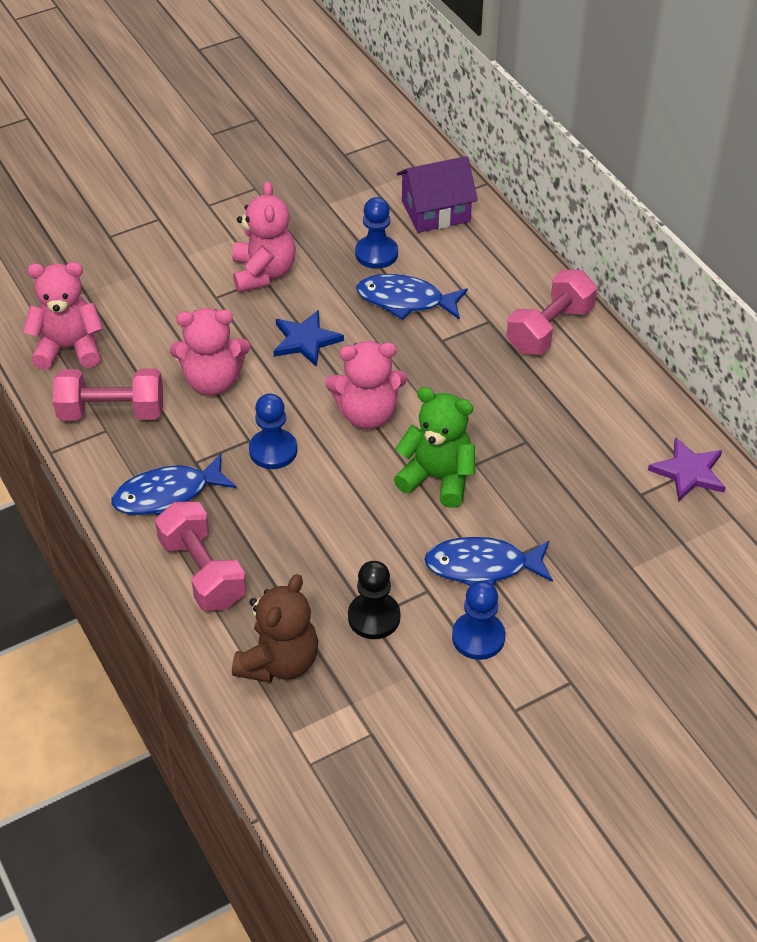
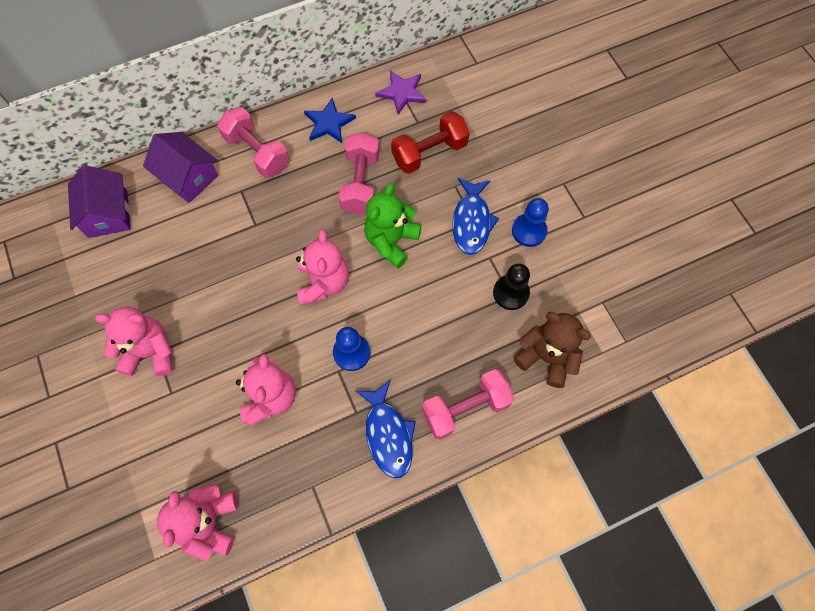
camera: 85 degrees left, 20 degrees up
pink dumbbell [53,368,163,421] -> pink dumbbell moved to [339,132,379,214]
blue star [274,310,344,367] -> blue star moved to [304,98,356,143]
blue pawn [355,197,398,269] -> none
blue fish [356,274,468,320] -> none
none -> purple house [143,132,218,203]
none -> red dumbbell [391,111,470,174]

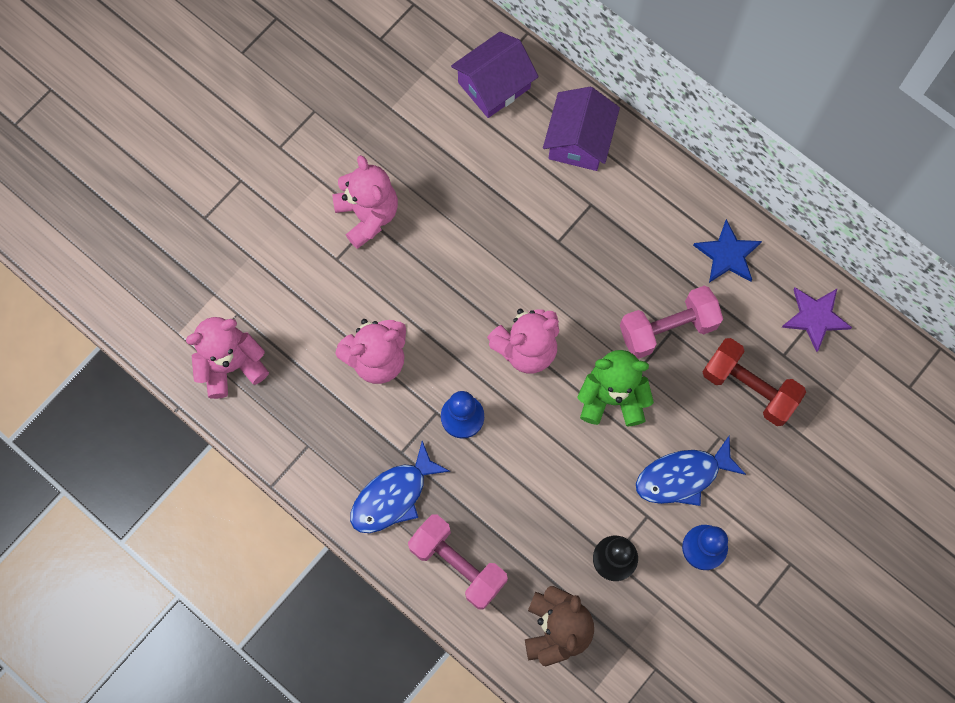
camera: 65 degrees right, 5 degrees up
pink dumbbell [217,107,290,178] -> none

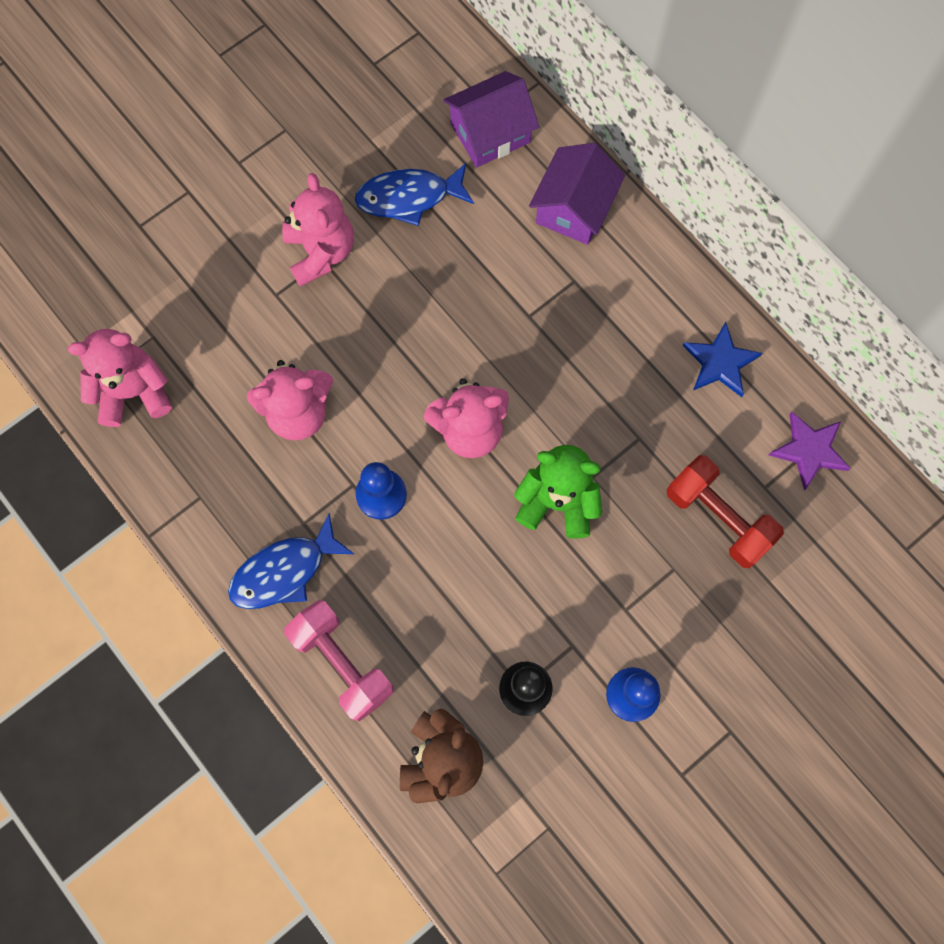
camera: 10 degrees right, 0 degrees up
pink dumbbell [620,286,723,359] -> none
blue fish [636,436,746,506] -> blue fish moved to [355,163,474,226]

